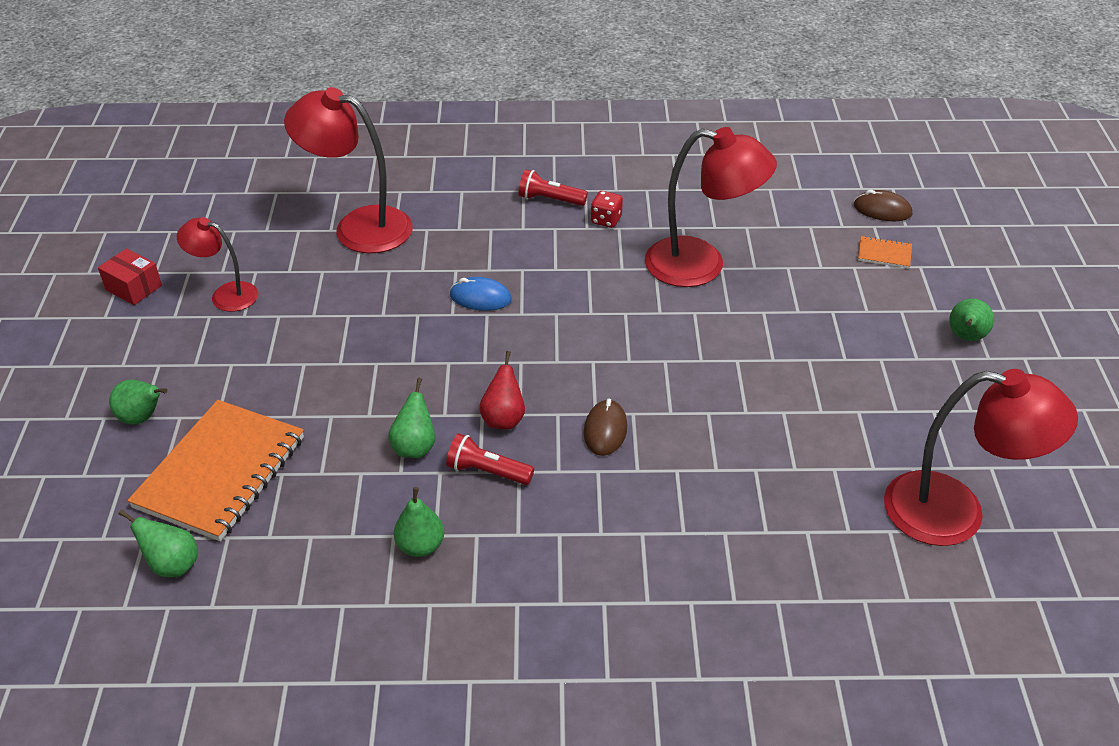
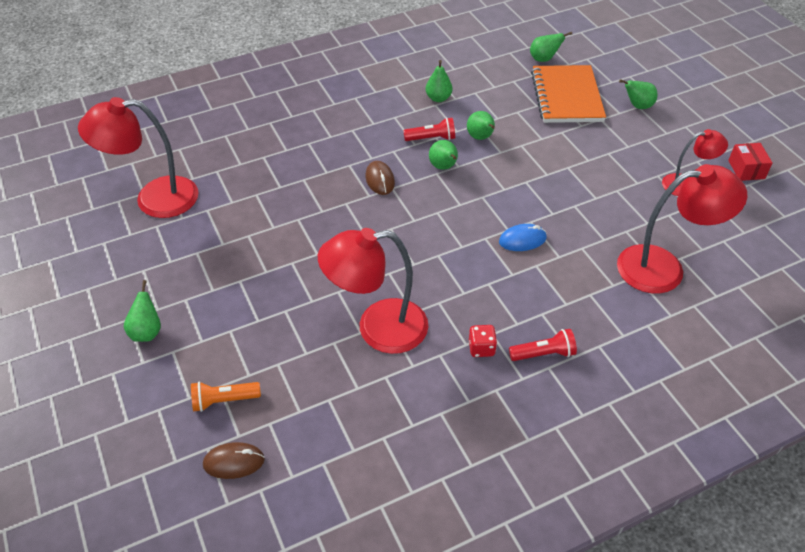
camera: 155 degrees right, 5 degrees up
red box [98,248,162,305] -> red box turned 75 degrees clockwise [728,143,773,181]
red pear [479,351,525,429] -> green pear [429,140,458,170]
orange notebook [858,236,912,269] -> orange flashlight [191,381,261,412]

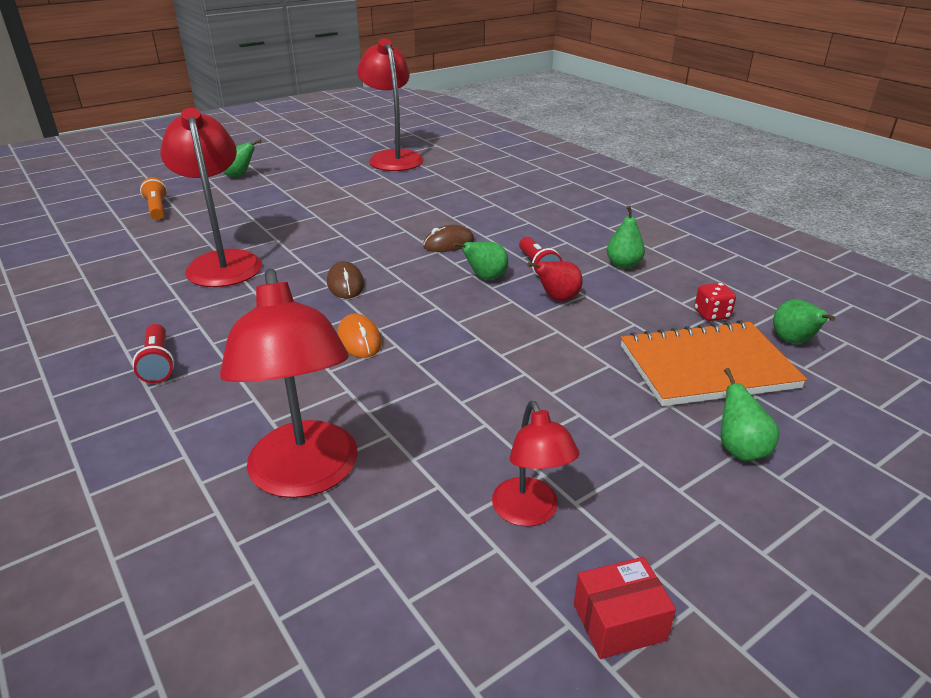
camera: 80 degrees right, 15 degrees down
brown mouse [203,442,265,479] -> brown mouse moved to [327,261,364,299]
green pear [467,111,495,140] -> red pear [527,261,583,301]
red dice [469,325,497,357] -> red dice moved to [694,283,736,321]
blue mouse [499,224,547,251] -> orange mouse [337,313,382,358]

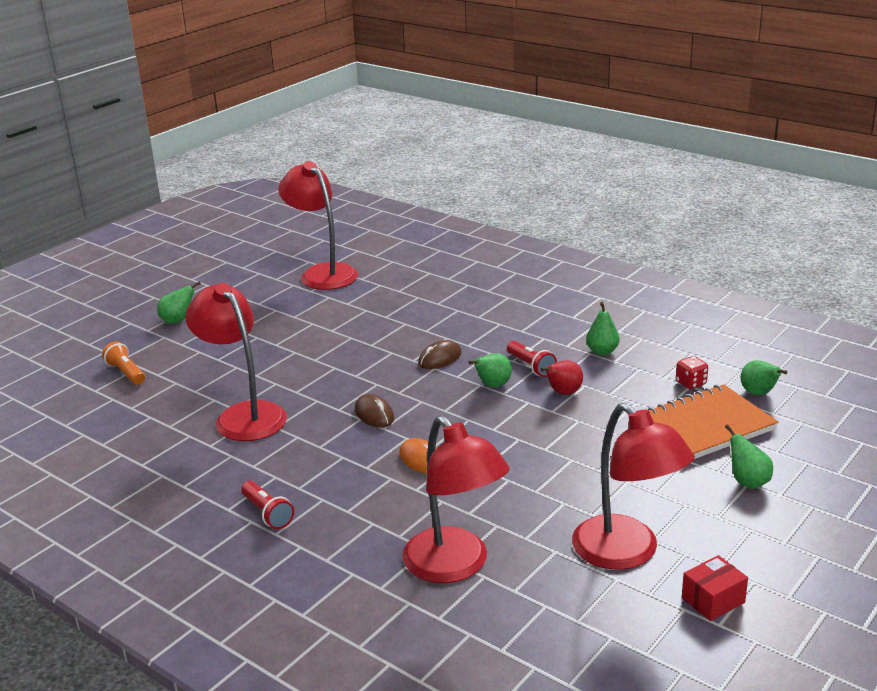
camera: 15 degrees left, 5 degrees down
red lamp [492,401,580,527] -> red lamp [572,403,695,570], size x1.77

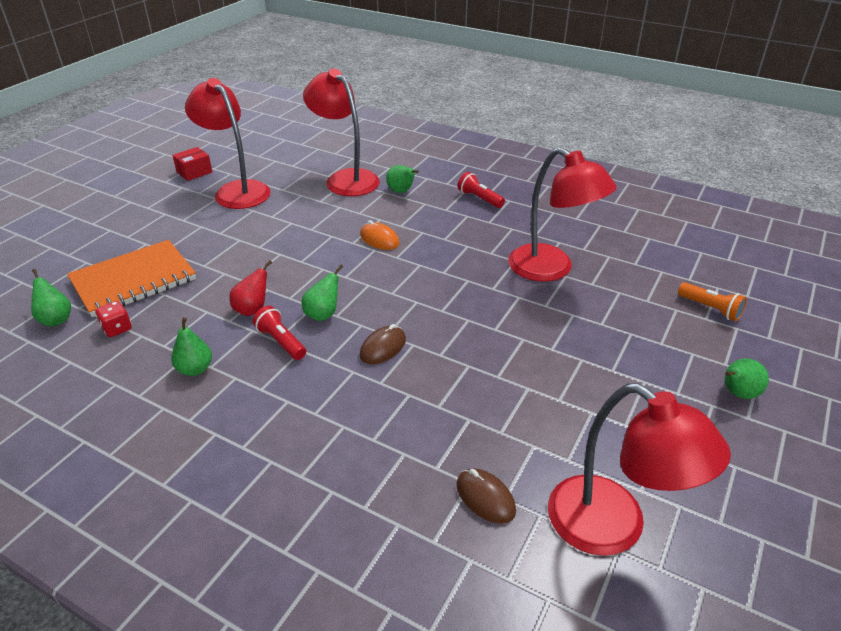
camera: 170 degrees right, 10 degrees up
brown mouse [355,394,394,428] -> brown mouse moved to [456,468,516,524]
green pear [725,424,773,489] -> green pear moved to [386,165,419,193]

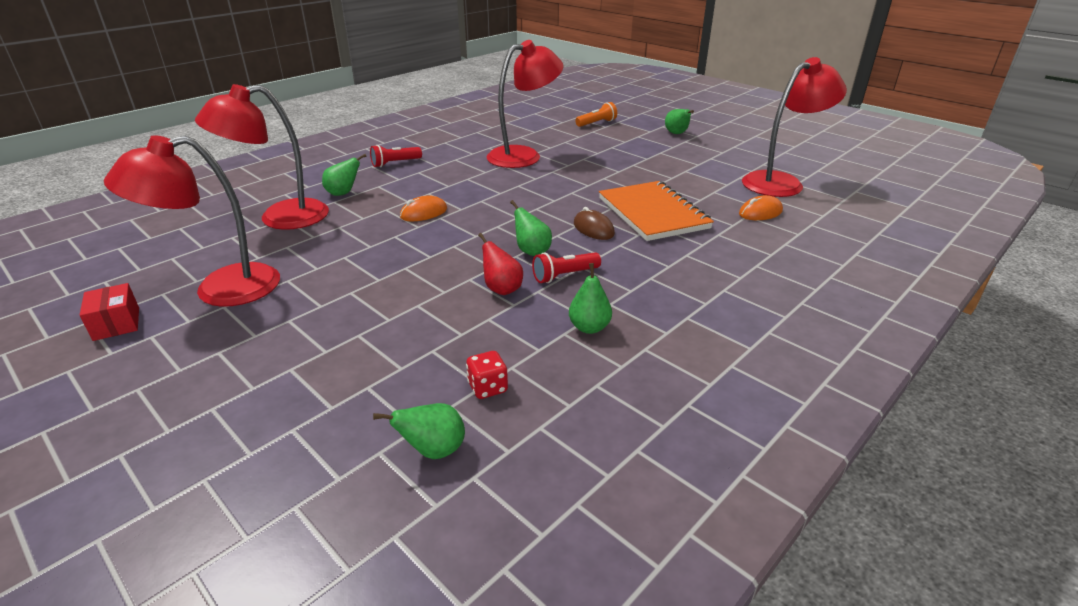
camera: 75 degrees left, 5 degrees down
orange notebook [67,240,196,317] -> orange notebook moved to [599,181,714,241]
brown mouse [456,468,516,524] -> orange mouse [739,195,783,220]

